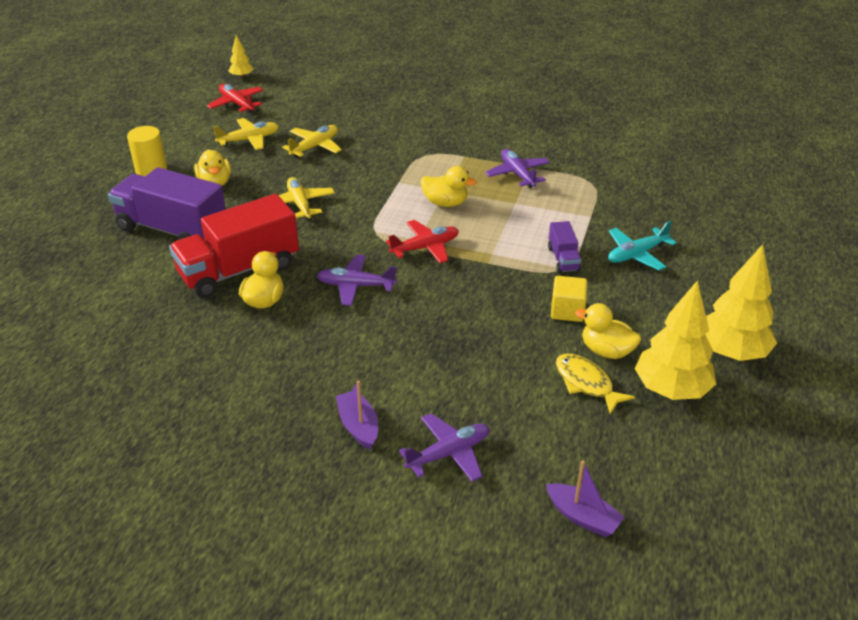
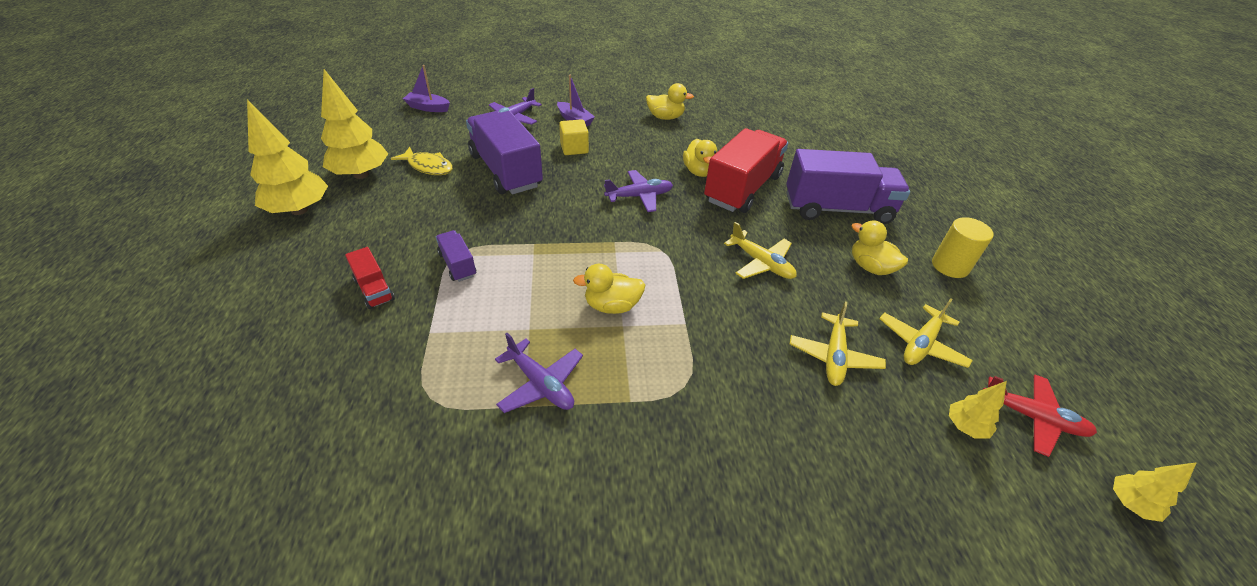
camera: 155 degrees right, 5 degrees up
red plane [386,220,459,263] -> none
yellow cube [551,276,588,322] -> yellow cube moved to [559,119,589,155]
yellow duck [575,303,641,359] -> yellow duck moved to [646,83,694,120]
turquoise plane [608,221,677,270] -> red truck [345,247,395,309]
none -> purple truck [466,111,543,194]
none -> yellow tree [949,381,1007,438]

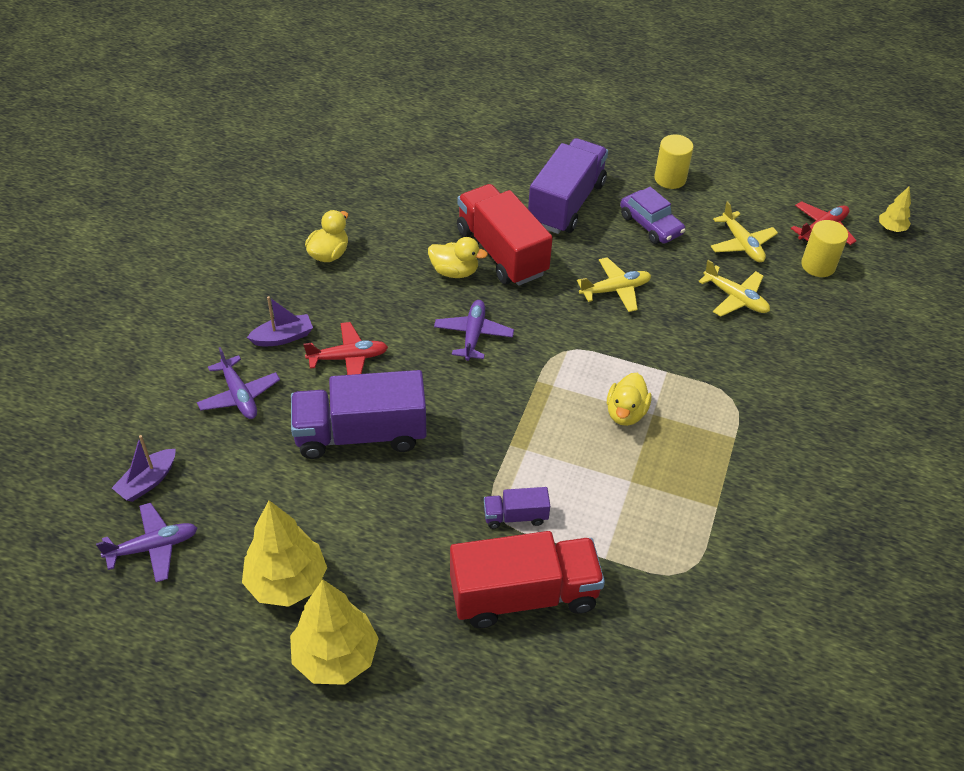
camera: 65 degrees left, 5 degrees up
red truck [345,247,395,309] -> red truck [450,531,605,628], size x2.15
yellow fish [391,147,453,175] -> none
purple plane [495,333,583,413] -> purple plane moved to [96,503,197,582]
yellow cube [559,119,589,155] -> red plane [303,322,388,375]
yellow duck [851,220,908,275] -> purple car [620,187,686,244]
yellow tree [949,381,1007,438] -> yellow cylinder [801,220,848,277]

